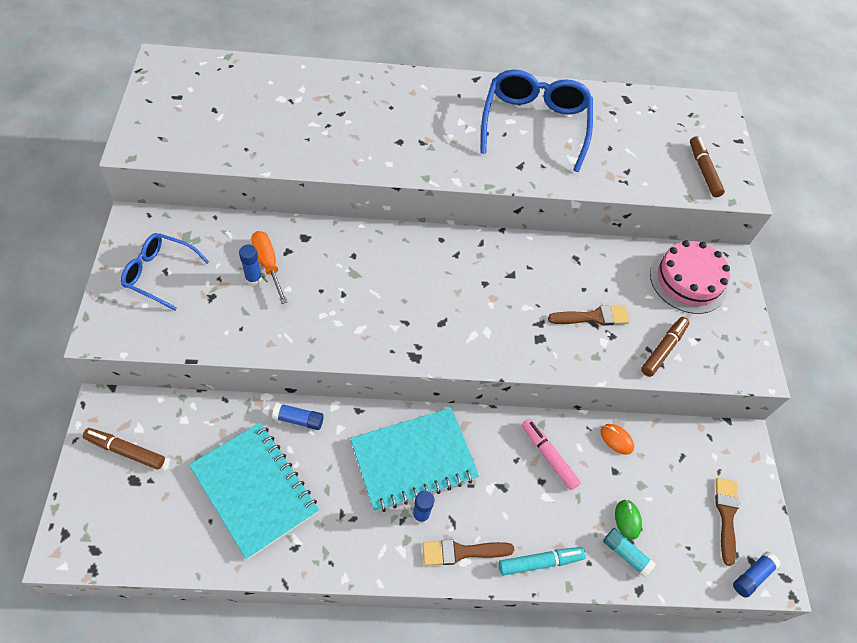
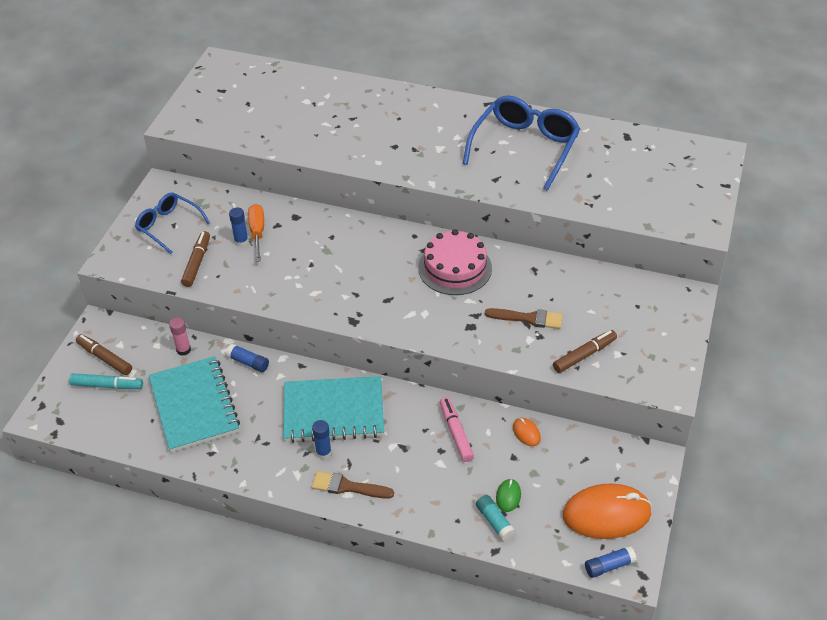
camera: 25 degrees right, 10 degrees down
turquoise marker [499,547,586,576] -> turquoise marker moved to [69,373,143,389]
pink cake [650,240,730,314] -> pink cake moved to [418,229,492,295]
brown marker [690,136,725,197] -> brown marker moved to [181,231,210,287]
brown brush [715,478,739,566] -> orange mouse [563,483,652,539]
none -> pink glue stick [169,317,191,356]

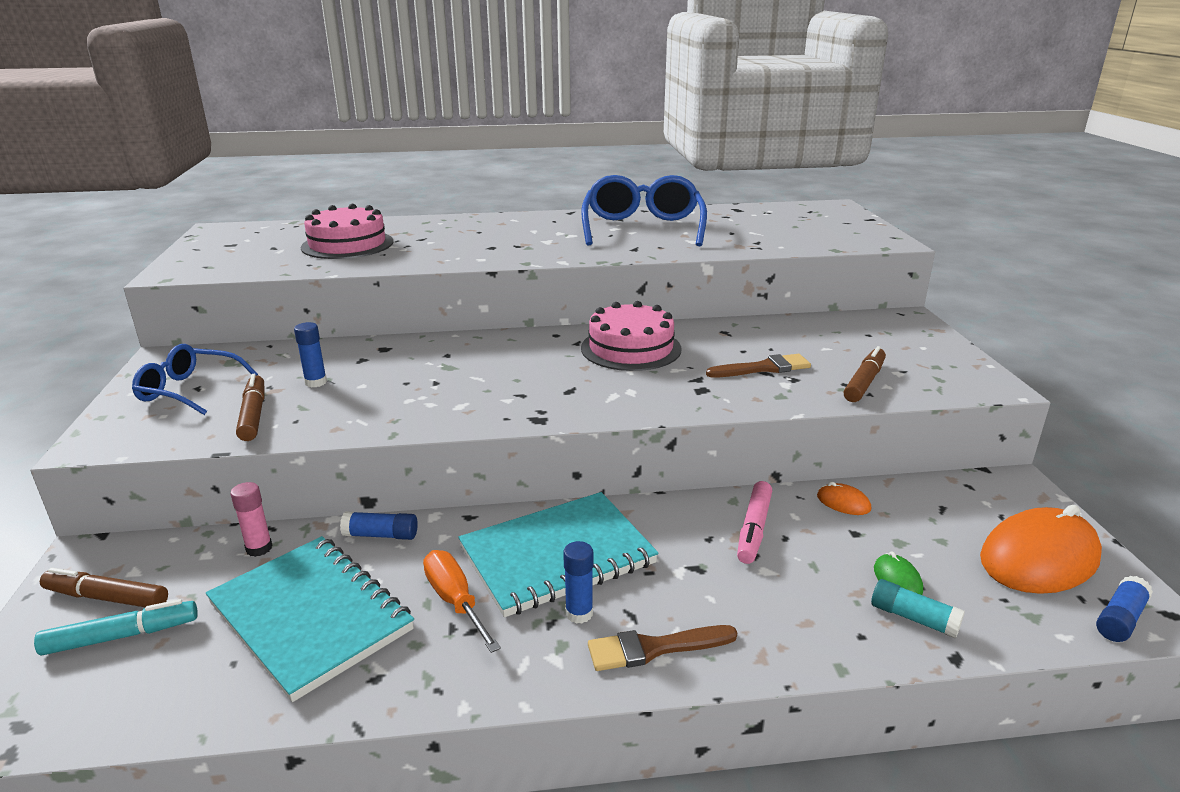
camera: 25 degrees left, 20 degrees down
orange screwdriver [248,204,264,262] -> orange screwdriver moved to [423,550,501,653]
pink marker [440,397,474,462] -> pink marker turned 120 degrees counterclockwise [737,481,772,564]
none -> pink cake [301,204,393,259]

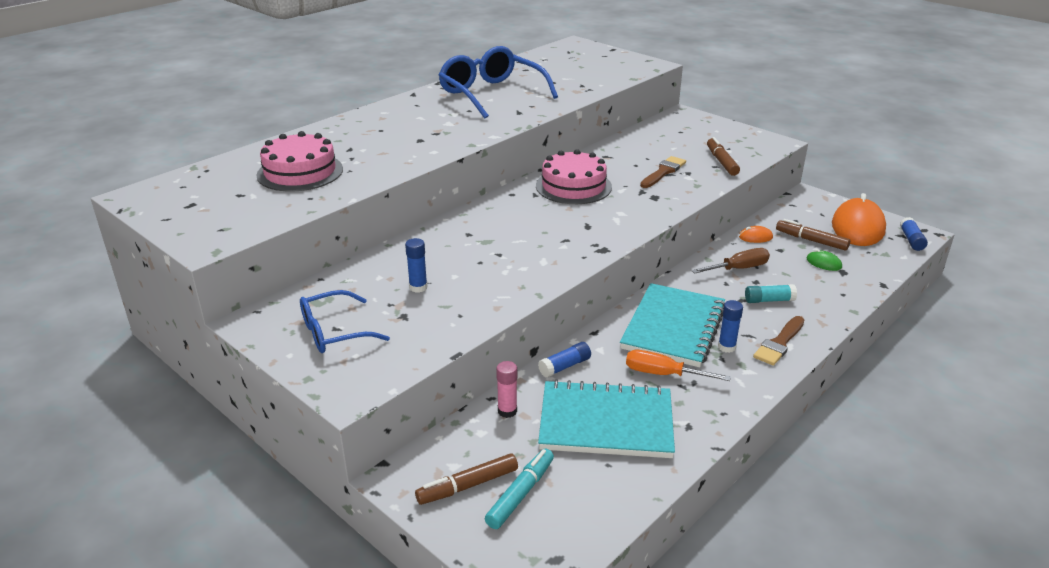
camera: 40 degrees left, 5 degrees up
brown marker [236,374,265,441] -> brown marker moved to [776,219,850,251]
pink marker [737,481,772,564] -> brown screwdriver [691,248,770,274]
turquoise glue stick [871,579,965,639] -> turquoise glue stick moved to [745,284,797,303]

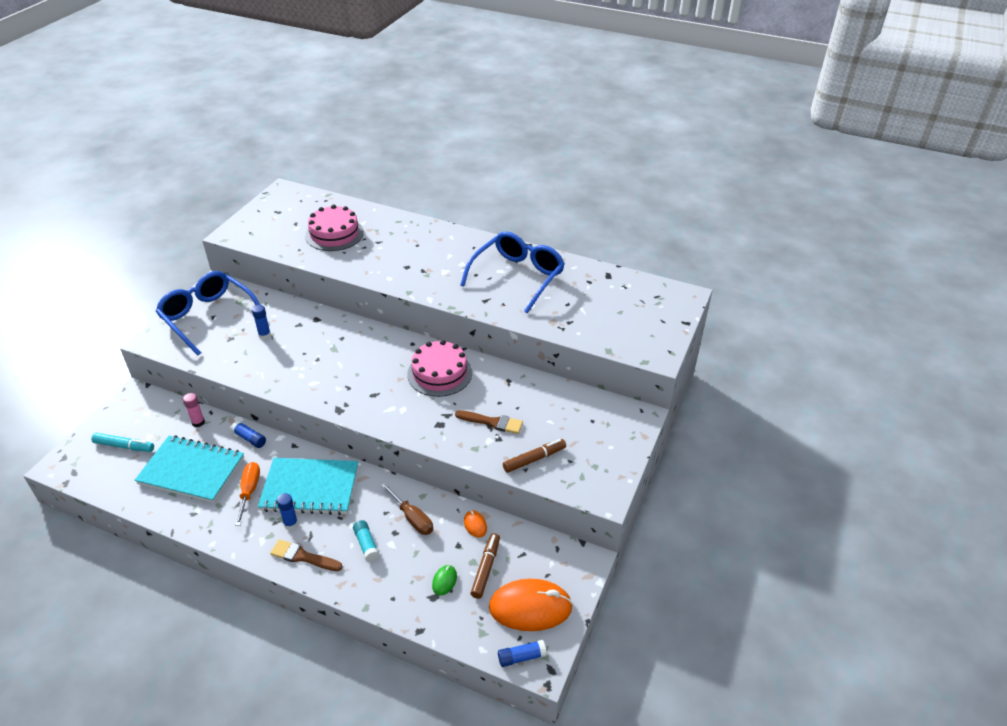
camera: 70 degrees right, 10 degrees up
blue glasses [300,290,390,353] -> blue glasses [156,271,260,355], size x1.65
brown marker [415,453,518,505] -> none
turquoise notebook [538,379,675,458] -> turquoise notebook turned 60 degrees counterclockwise [135,435,244,503]

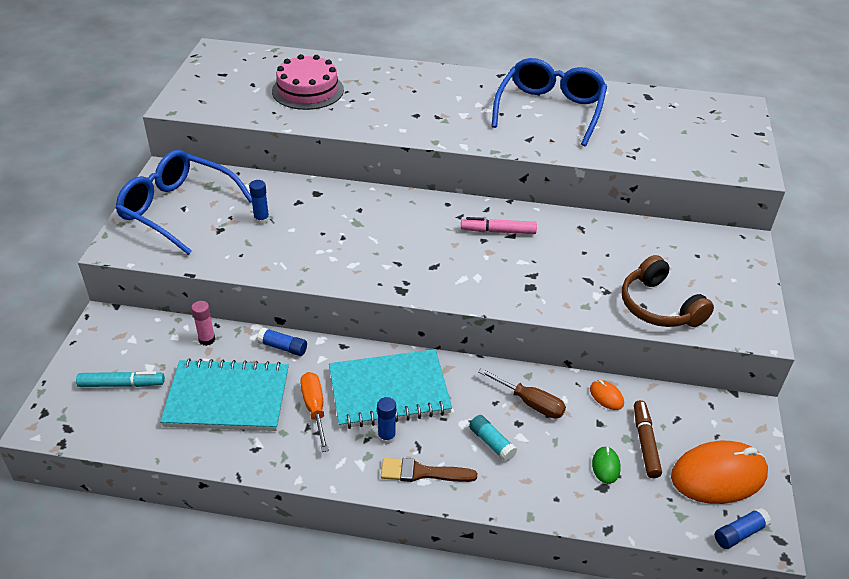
camera: 15 degrees left, 0 degrees up
pink cake [407,340,472,397] -> pink marker [461,217,537,234]
brown brush [455,410,523,434] -> none
brown marker [503,439,566,473] -> brown headphones [622,255,714,327]

